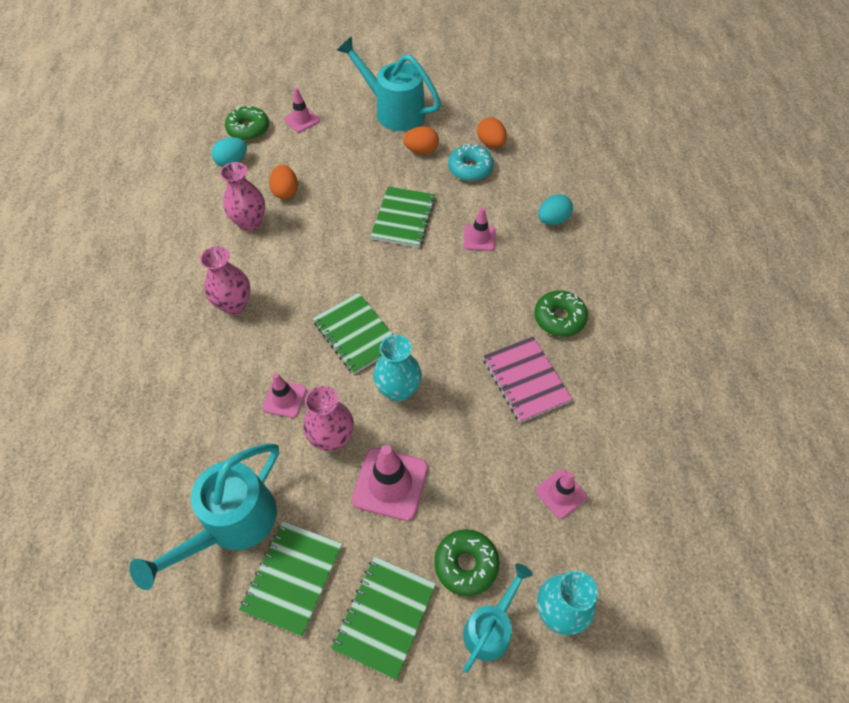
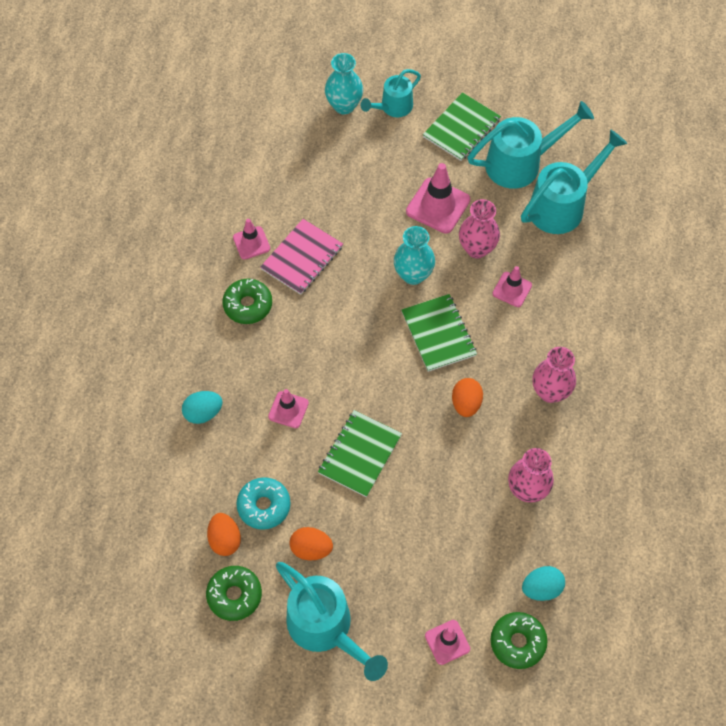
camera: 165 degrees left, 5 degrees up
green notebook [239,521,342,636] -> turquoise watering can [467,101,594,189]
orange egg [269,165,298,200] -> orange egg moved to [452,378,483,417]
green donut [434,529,500,596] -> green donut moved to [206,566,262,621]
pink notebook [483,337,573,423] -> pink notebook turned 45 degrees clockwise [260,219,343,295]
pink traffic cone [536,469,587,519] -> pink traffic cone moved to [233,219,270,260]

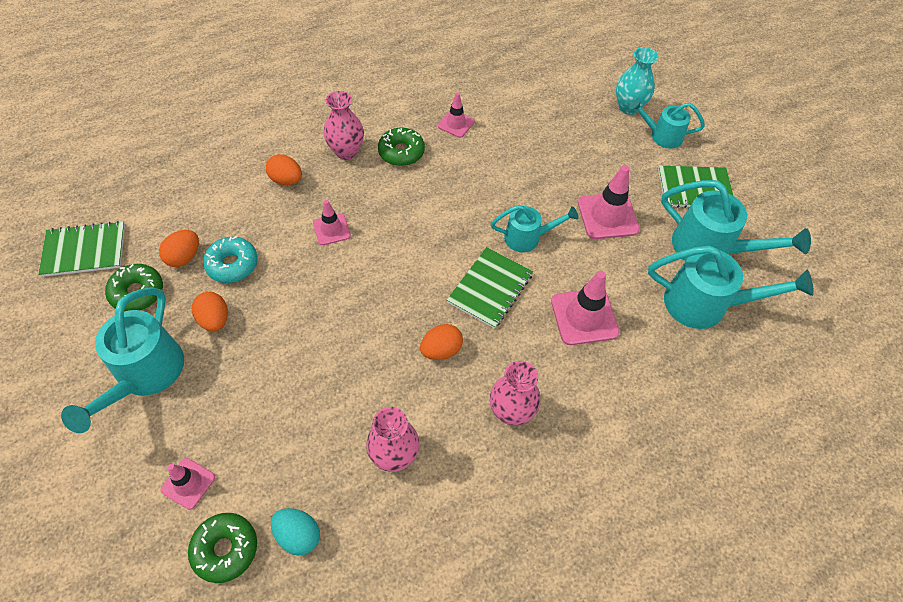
camera: 50 degrees right, 5 degrees down
turquoise egg [182,391,223,424] -> orange egg [266,154,302,185]
pink notebook [260,219,343,295] -> none
green notebook [318,410,402,497] -> green notebook moved to [38,221,125,277]
turquoise vase [394,226,435,285] -> turquoise watering can [491,205,579,252]
pink vase [459,199,500,258] -> pink vase moved to [324,91,364,160]
pink traffic cone [492,266,532,307] -> pink traffic cone [551,271,620,345], size x1.66

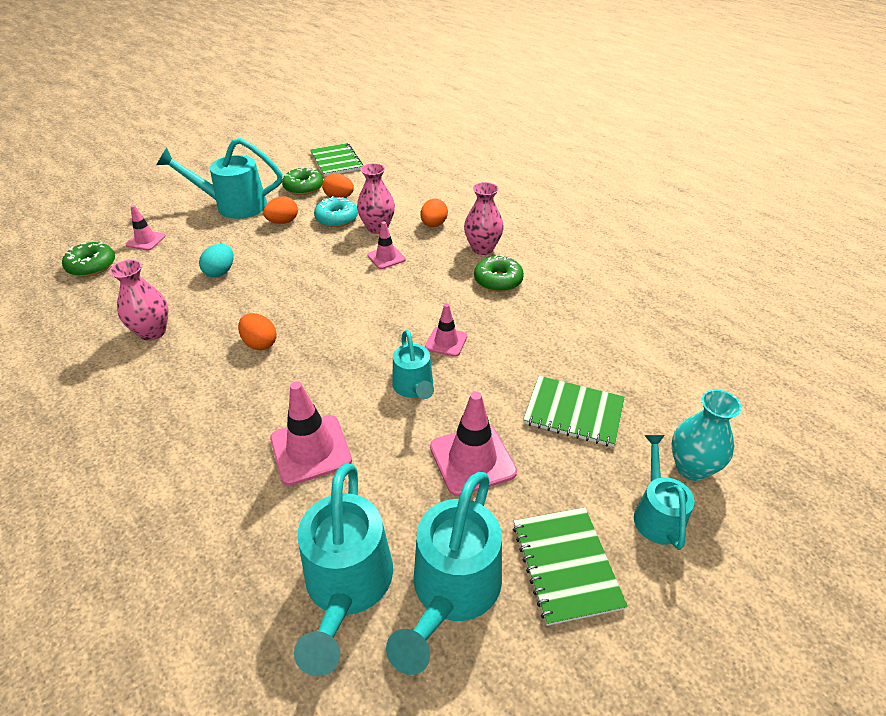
camera: 80 degrees right, 15 degrees down
turquoise egg [271,508,320,556] -> turquoise egg moved to [199,244,234,277]
pink traffic cone [438,92,475,138] -> pink traffic cone moved to [425,304,467,357]
green notebook [447,247,533,329] -> green notebook moved to [523,376,625,447]
pink vase [490,361,541,425] -> pink vase moved to [357,163,395,234]

